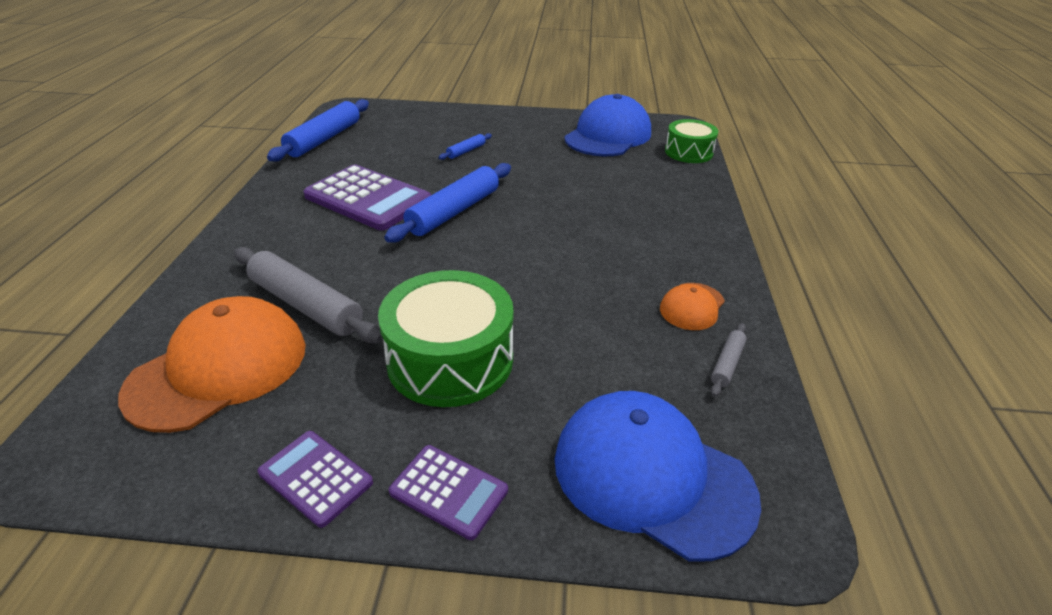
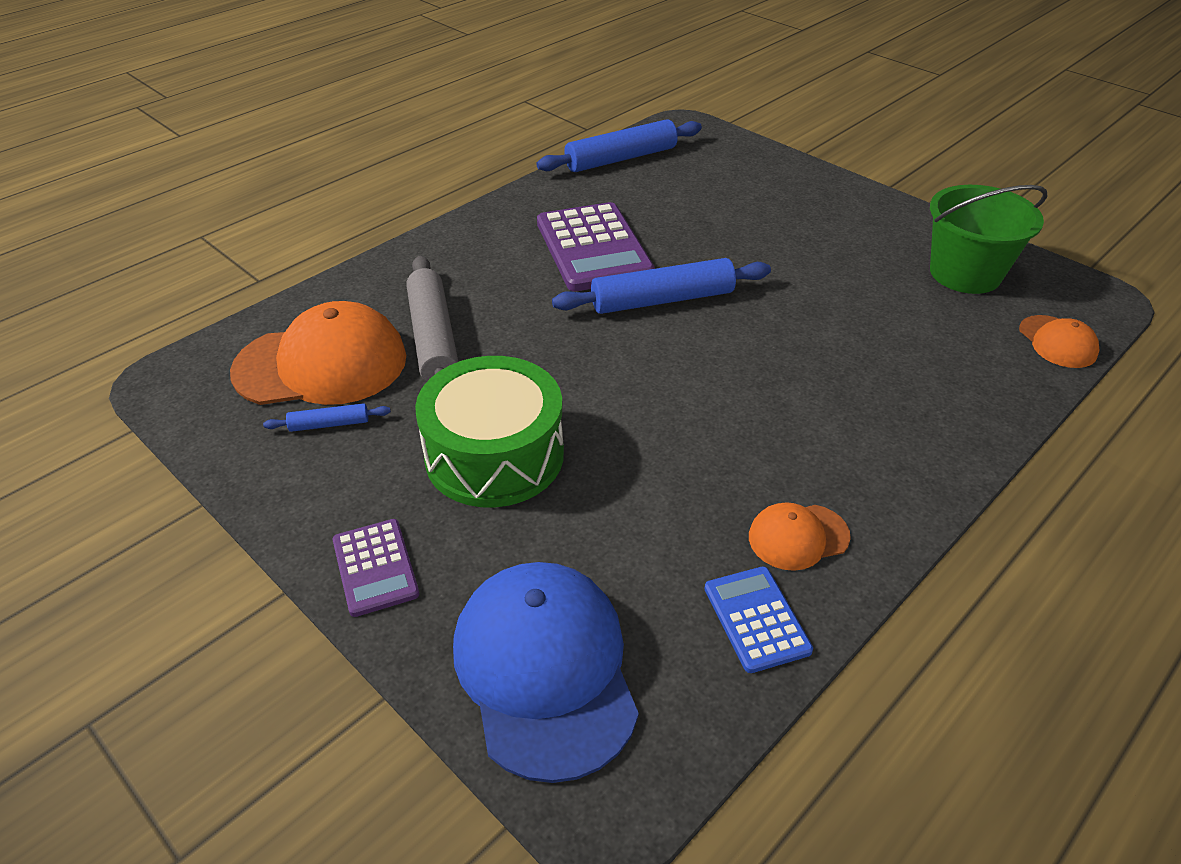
camera: 40 degrees right, 5 degrees up
purple calculator [258,431,373,528] -> none
blue rolling pin [439,133,492,160] -> blue rolling pin moved to [263,403,391,432]
blue cap [564,94,651,157] -> green bucket [930,185,1048,294]
green drum [665,119,718,163] -> orange cap [1019,315,1099,368]
grey rolling pin [711,323,747,397] -> blue calculator [705,567,813,673]

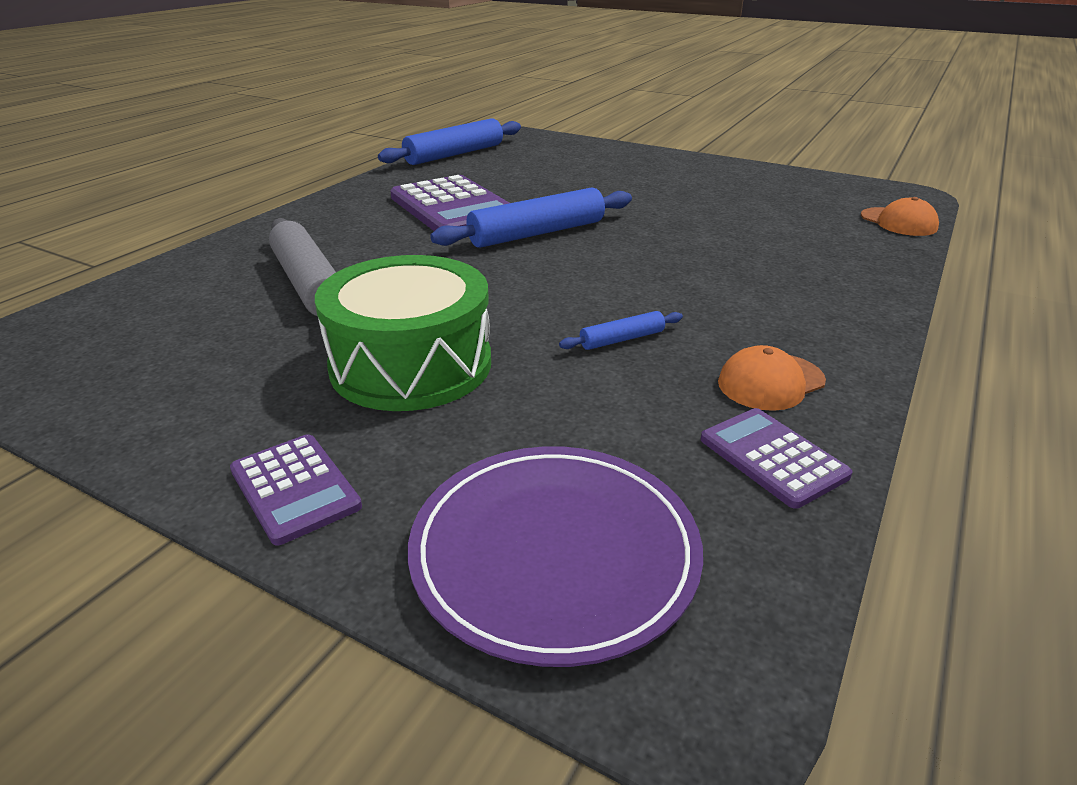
camera: 15 degrees left, 10 degrees down
orange cap [230,301,406,405] -> none
blue rolling pin [263,403,391,432] -> blue rolling pin moved to [559,311,683,350]
blue cap [453,562,639,783] -> purple plate [408,446,703,667]
blue calculator [705,567,813,673] -> purple calculator [701,408,852,509]
green bucket [930,185,1048,294] -> none

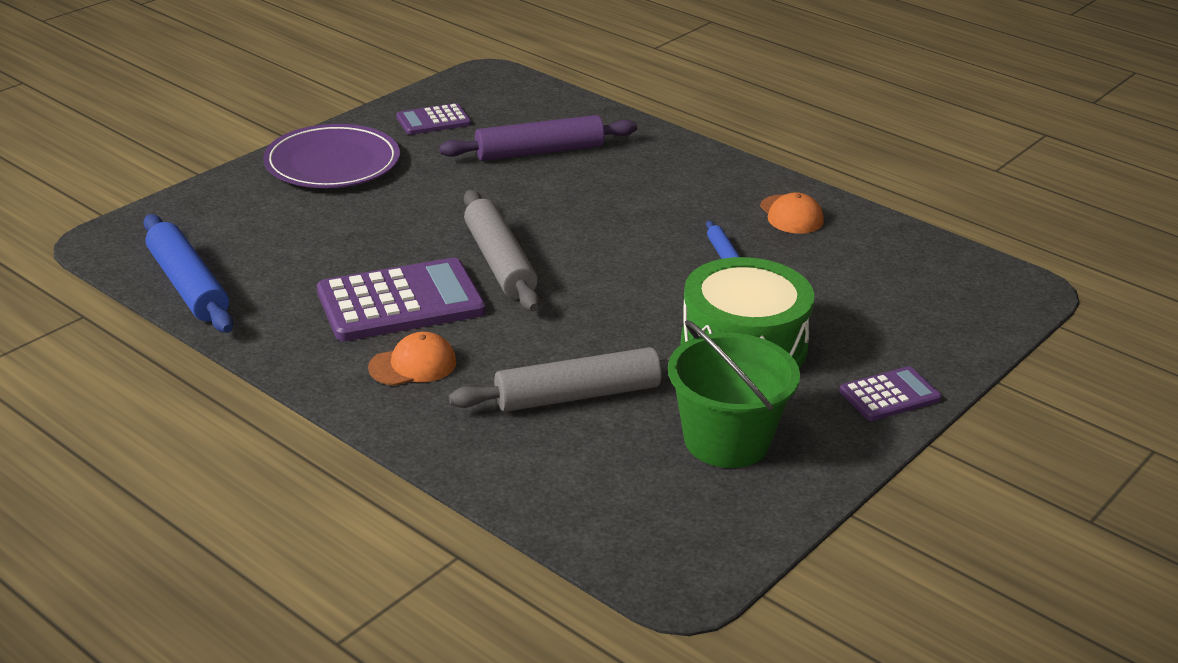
camera: 80 degrees left, 0 degrees up
purple plate [408,446,703,667] -> purple plate moved to [263,124,400,188]
blue rolling pin [430,187,632,248] -> grey rolling pin [464,190,540,311]
purple calculator [701,408,852,509] -> purple calculator moved to [396,103,471,135]
orange cap [861,197,939,236] -> orange cap moved to [368,332,456,386]
none -> purple rolling pin [439,115,637,161]
none -> green bucket [668,320,800,468]

